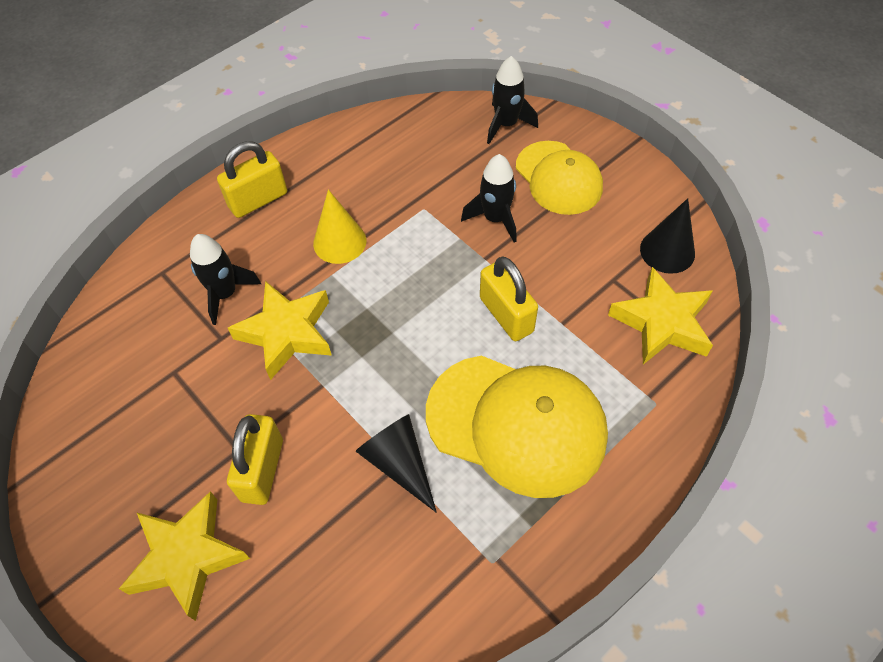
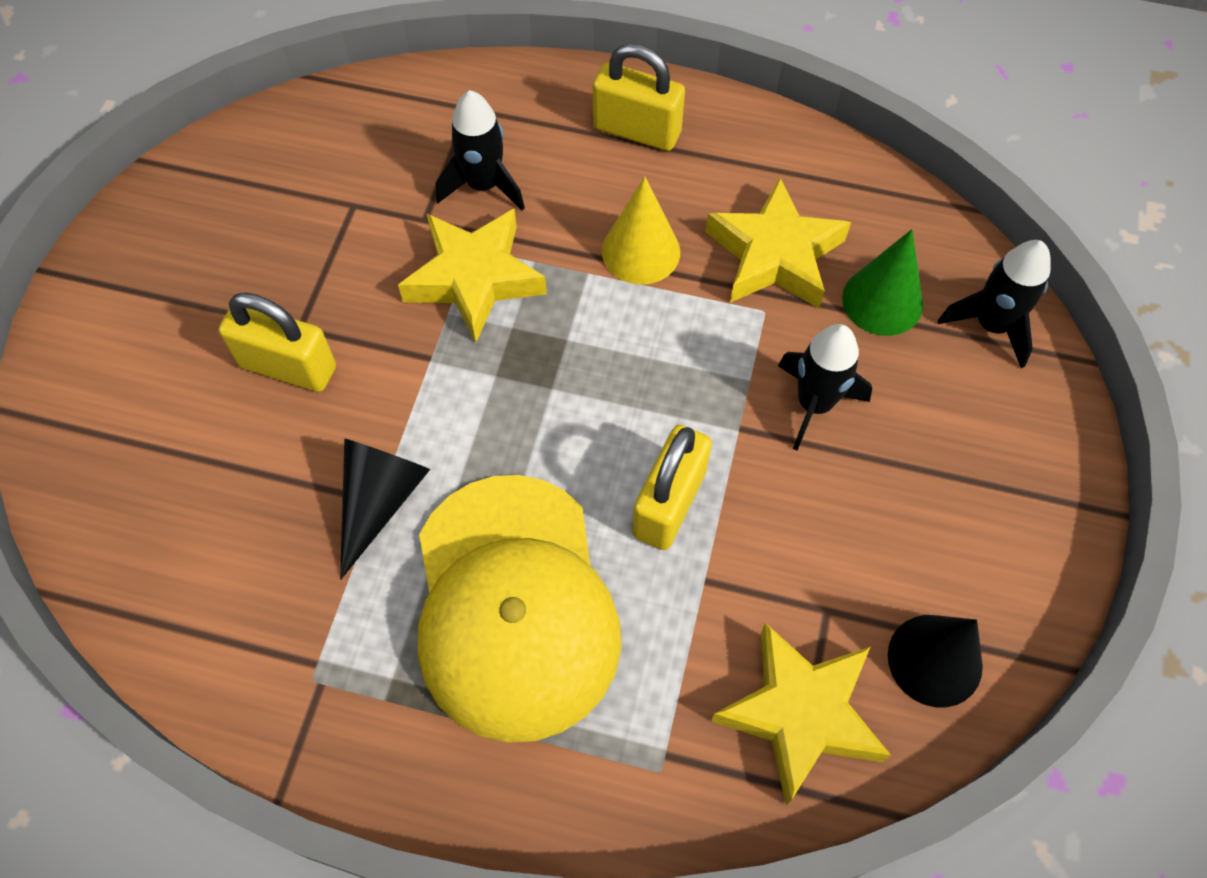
camera: 55 degrees right, 5 degrees up
yellow star [119,491,250,621] -> yellow star moved to [706,177,851,308]
yellow padlock [227,414,283,505] -> yellow padlock turned 45 degrees clockwise [218,293,336,392]
yellow cap [516,141,603,215] -> none
none -> green cone [842,229,923,336]

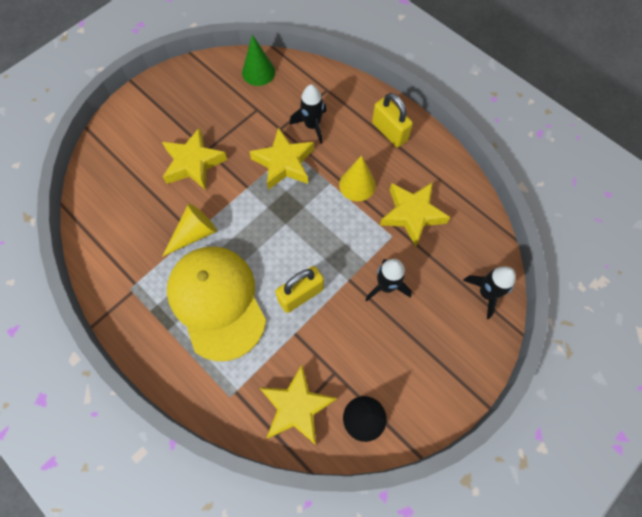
camera: 30 degrees right, 5 degrees up
yellow padlock [218,293,336,392] -> yellow star [162,127,227,190]
black cone [340,438,430,579] -> yellow cone [162,203,217,257]
yellow cap [418,475,622,743] -> yellow cap turned 135 degrees clockwise [167,247,266,361]
green cone [842,229,923,336] -> green cone moved to [242,34,275,86]

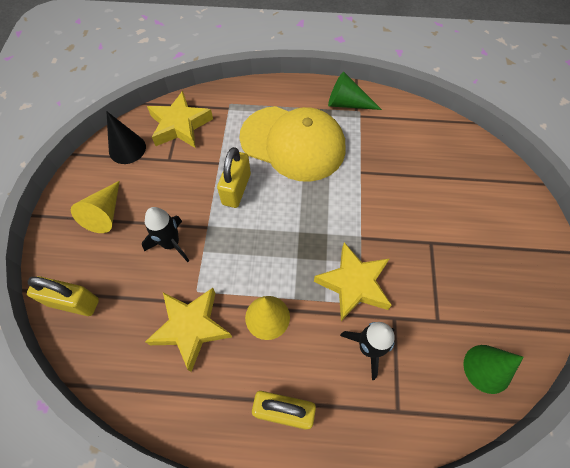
camera: 140 degrees right, 5 degrees down
yellow star [162,127,227,190] -> none
yellow cone [162,203,217,257] -> yellow cone moved to [71,181,120,233]
black rocket [463,267,516,319] -> yellow padlock [27,276,99,316]
none -> green cone [328,72,382,110]

